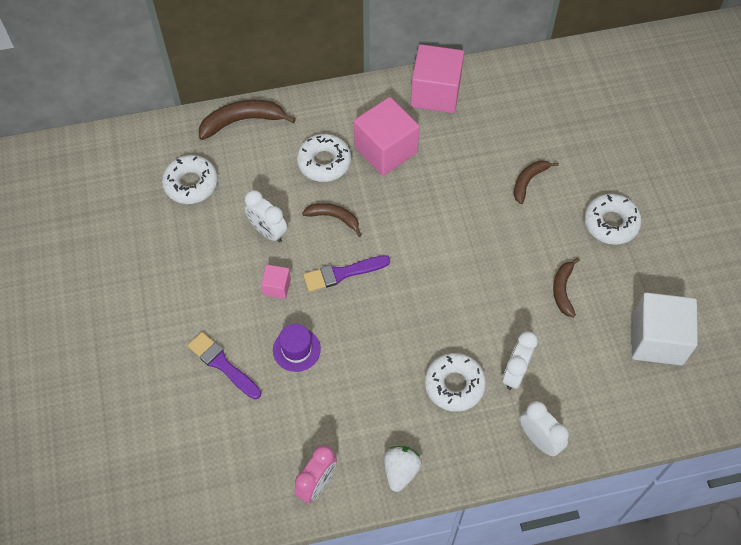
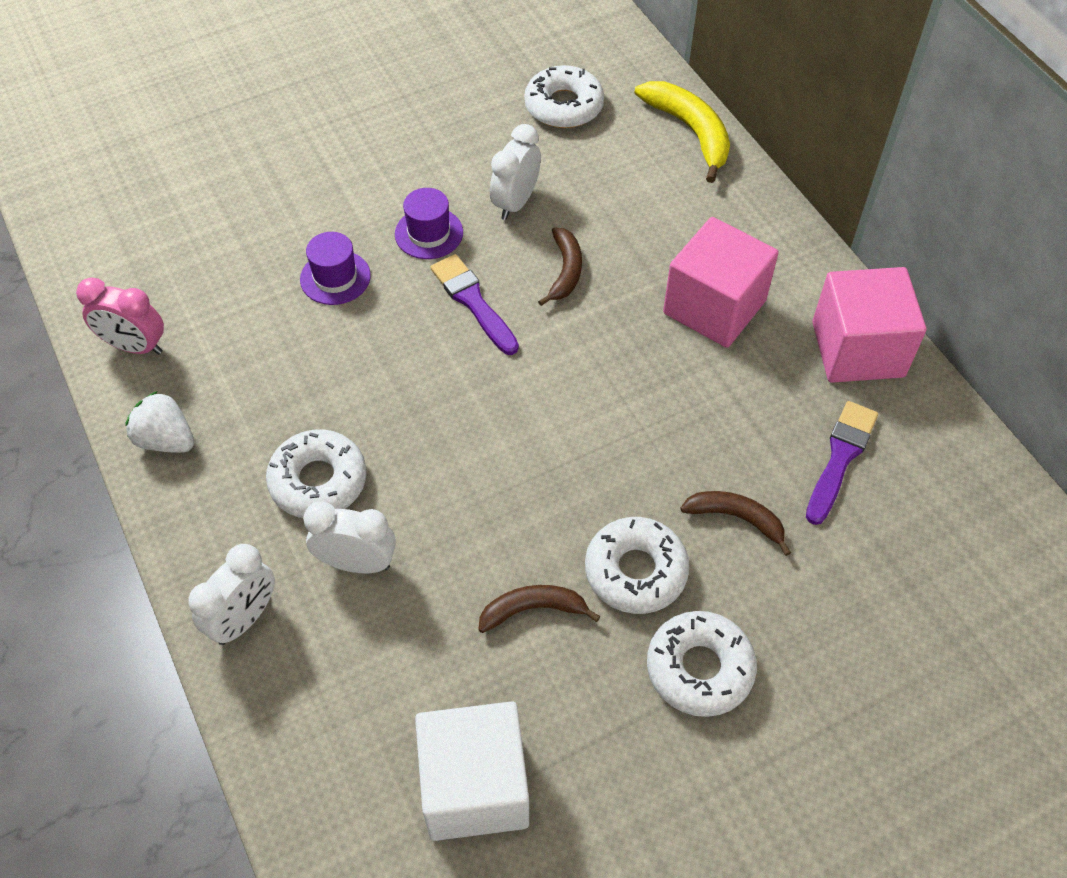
camera: 75 degrees right, 5 degrees down
purple brush [188,332,261,399] -> purple brush moved to [806,401,878,525]
brown banana [199,100,296,140] -> yellow banana [634,81,730,183]
pink cube [261,265,291,299] -> purple hat [395,188,463,259]
white donut [297,134,351,182] -> white donut moved to [585,517,689,614]
white strawberry [384,446,422,492] -> white strawberry turned 150 degrees counterclockwise [125,391,194,453]

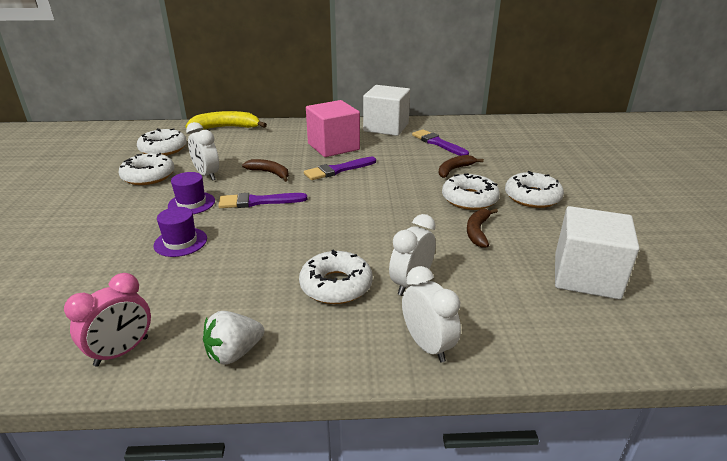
camera: 65 degrees left, 25 degrees down
pink cube [812,267,926,383] -> white cube [363,85,410,136]
none -> white donut [119,153,175,185]
none -> purple brush [304,157,376,180]

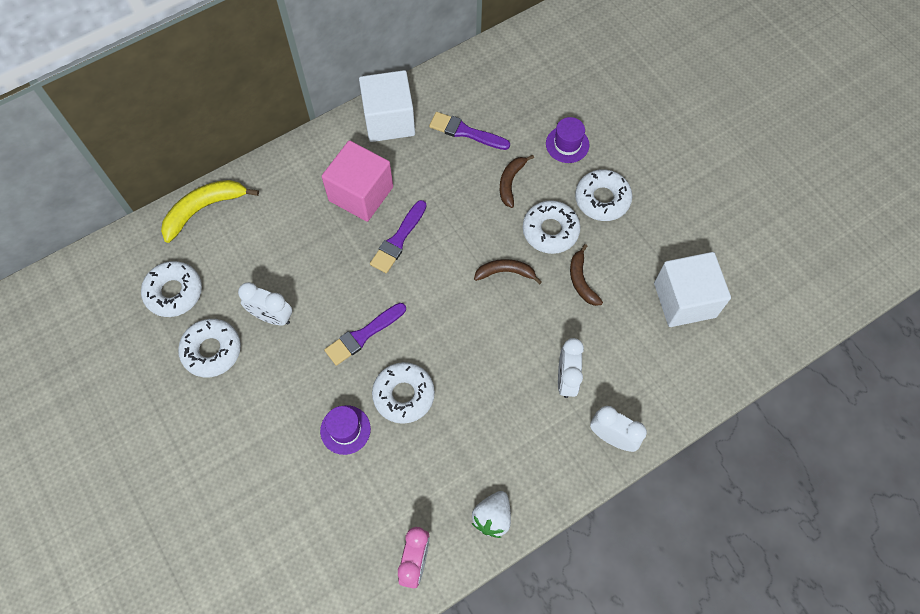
camera: 30 degrees left, 35 degrees up
purple hat [168,172,215,214] -> purple hat moved to [546,117,589,163]
brown banana [242,159,289,182] -> brown banana moved to [474,259,542,284]
white donut [299,250,373,304] -> white donut moved to [372,362,435,424]

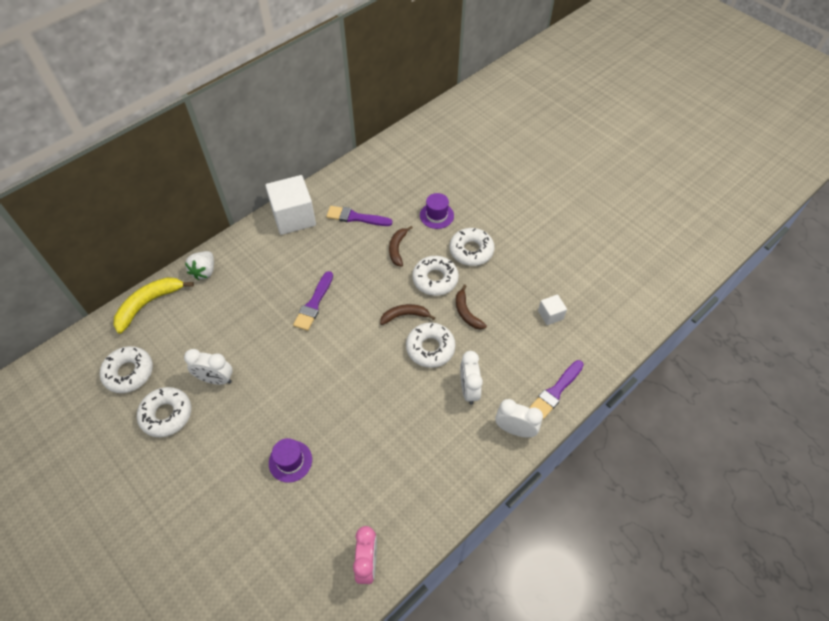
camera: 10 degrees left, 10 degrees down
pink cube [322,140,393,222] -> none
purple brush [324,303,406,366] -> purple brush moved to [529,360,584,419]
white donut [372,362,435,424] -> white donut moved to [406,322,456,368]
white strawberry [472,491,511,538] -> white strawberry moved to [185,251,214,280]
white cube [654,252,731,327] -> white cube [538,294,567,325], size x0.47

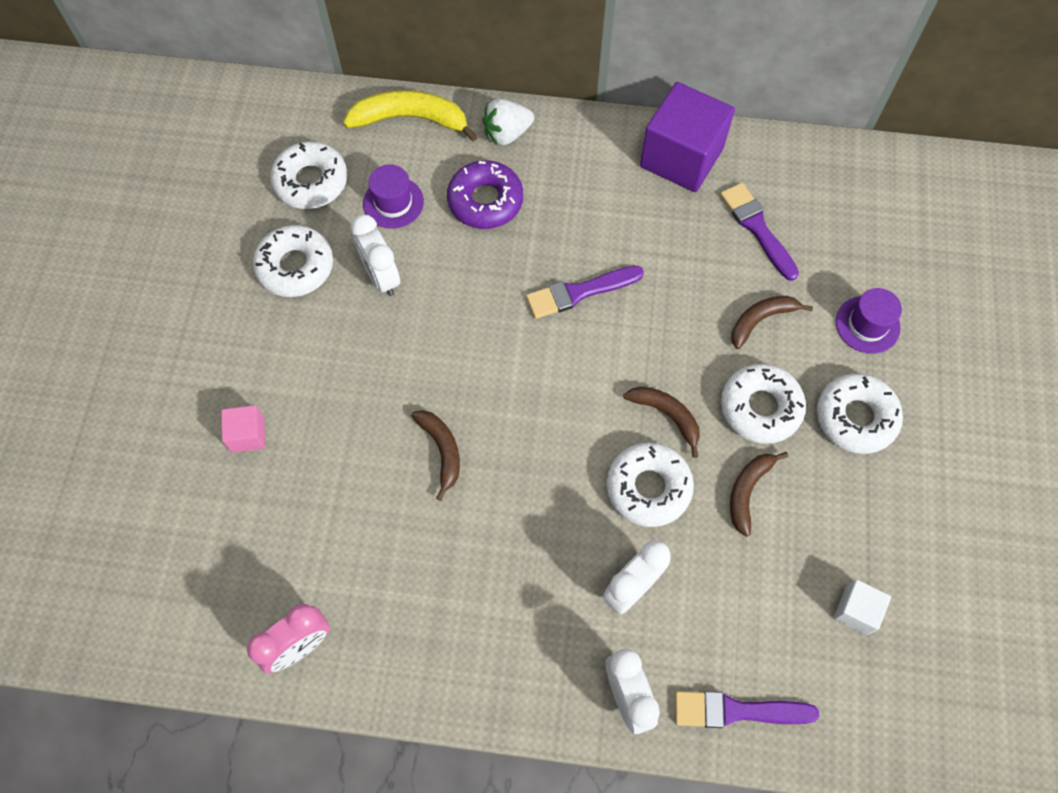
camera: 50 degrees right, 10 degrees up
white cube [265,175,316,235] -> purple cube [640,82,735,192]
purple hat [269,438,312,483] -> purple hat moved to [363,164,424,229]
none -> pink cube [221,405,265,453]
none -> brown banana [411,410,460,501]
none -> purple donut [447,160,523,229]

